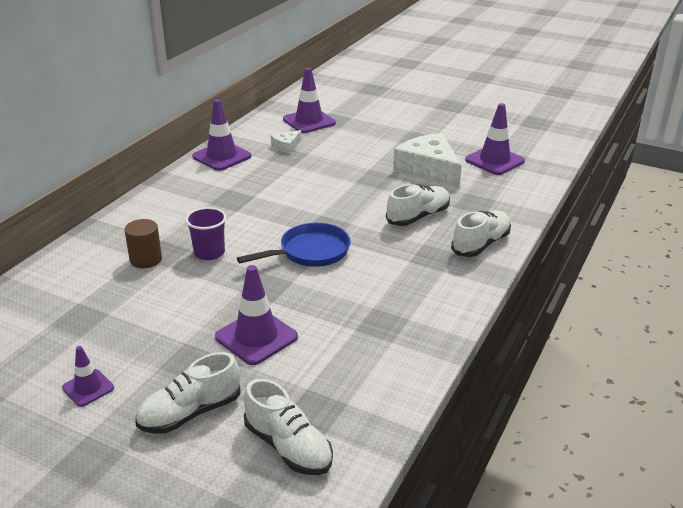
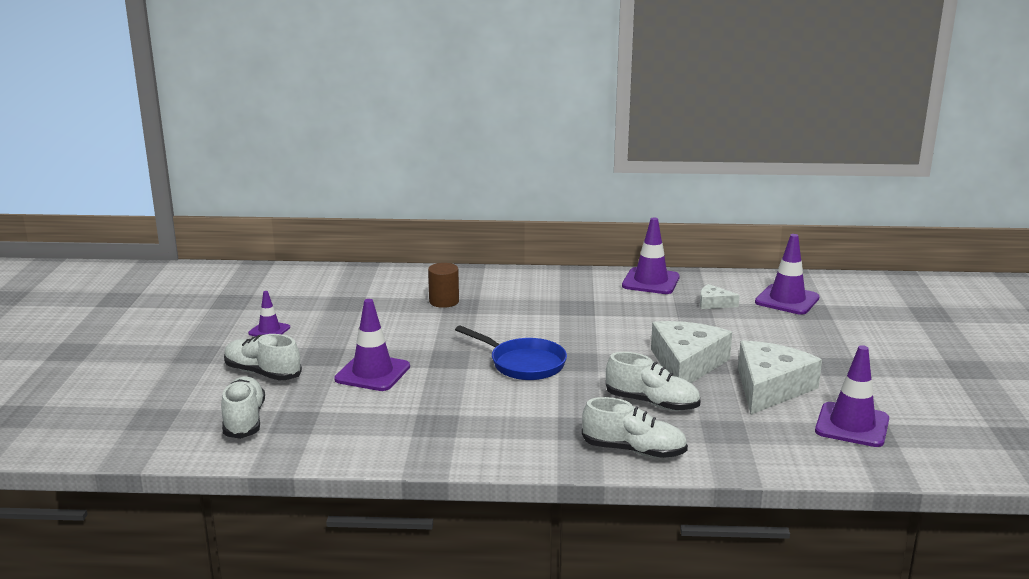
camera: 65 degrees right, 10 degrees down
purple cup [185,207,226,260] -> none
white shoe [244,379,333,475] -> white shoe turned 150 degrees clockwise [221,377,265,439]
none -> white cheese [651,321,732,383]

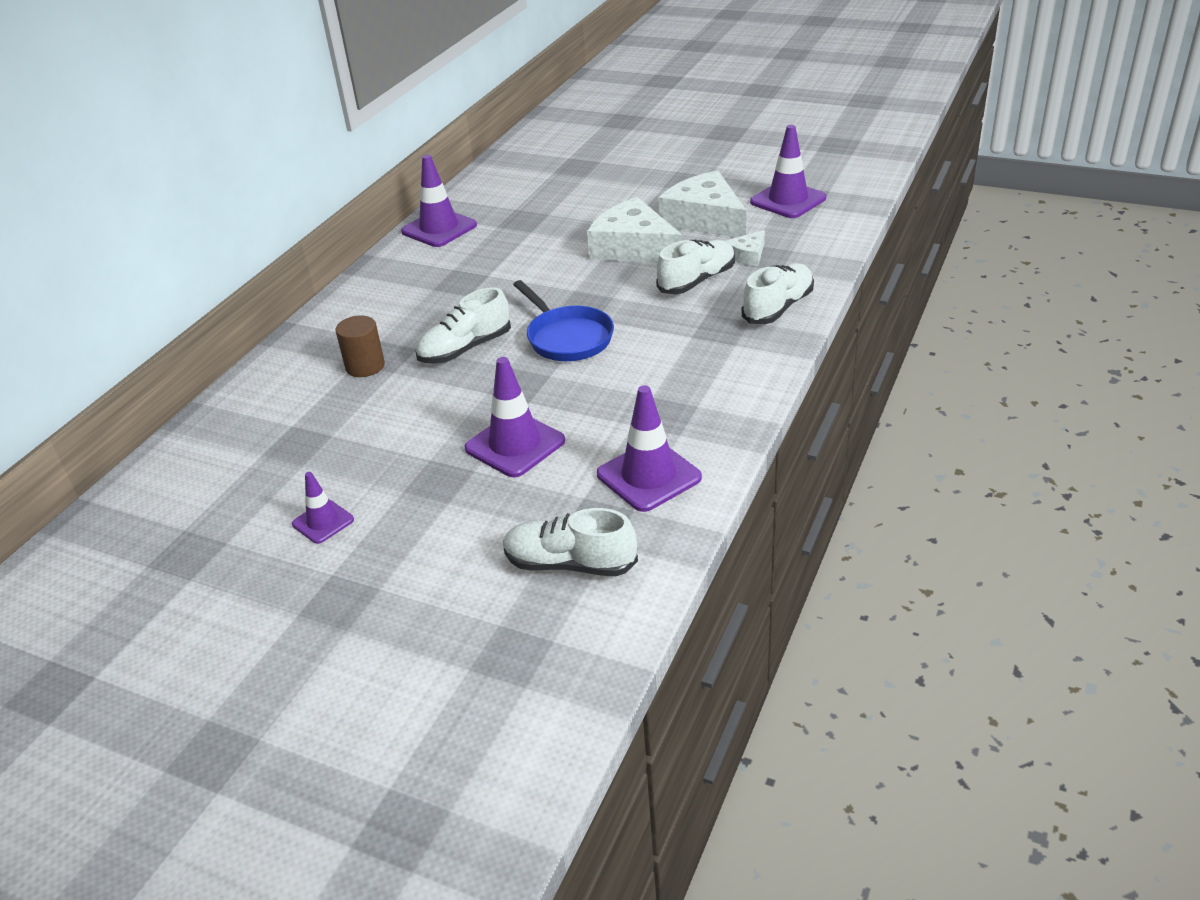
camera: 65 degrees left, 15 degrees up
white shoe [224,334,302,380] -> white shoe moved to [416,287,511,364]
blue pan [455,325,567,380] -> blue pan turned 90 degrees clockwise [513,280,614,361]
white cheese [700,284,740,309] -> white cheese moved to [726,230,765,266]
purple traffic cone [755,234,820,315] -> purple traffic cone moved to [597,385,702,512]

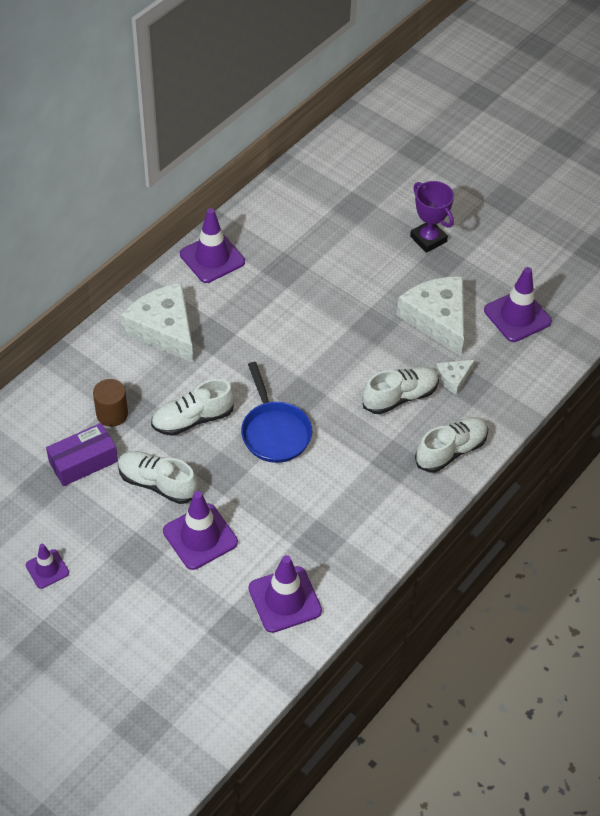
camera: 10 degrees right, 15 degrees up
white shoe [503,508,638,576] -> white shoe moved to [118,451,198,504]
white cheese [587,197,682,263] -> white cheese moved to [120,283,193,363]
none -> purple box [46,423,118,486]
none -> purple trophy [410,181,454,253]

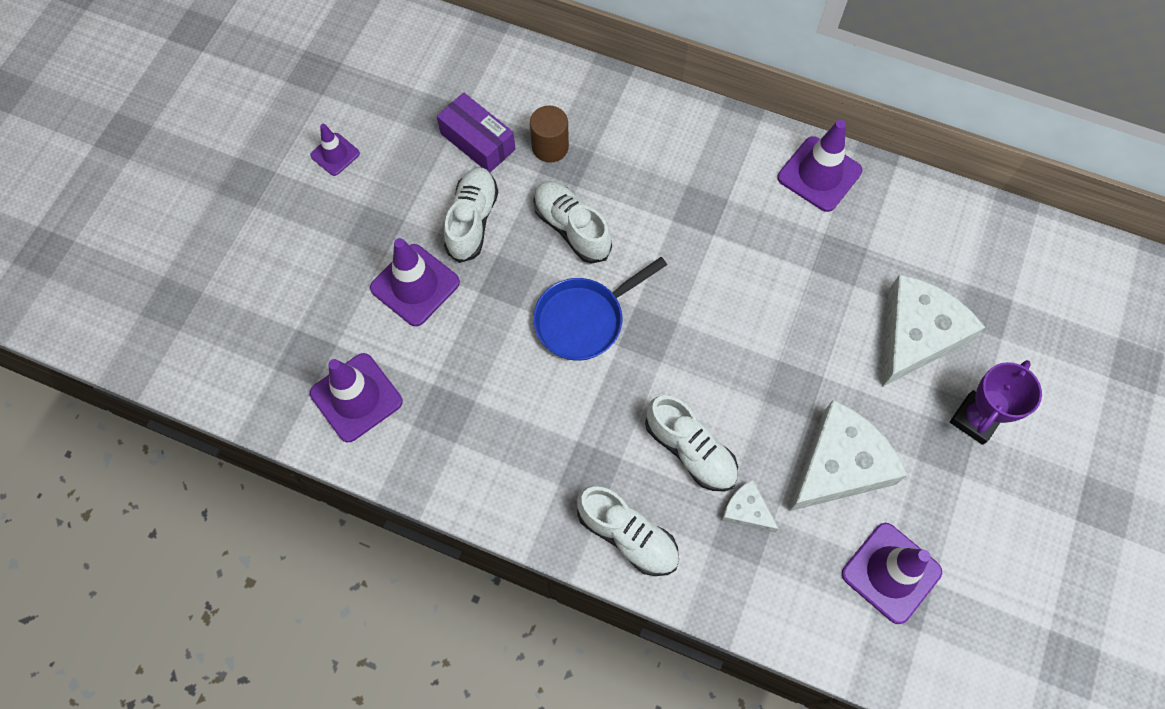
camera: 75 degrees right, 15 degrees up
white cheese [120,283,193,363] -> white cheese moved to [882,274,985,387]

